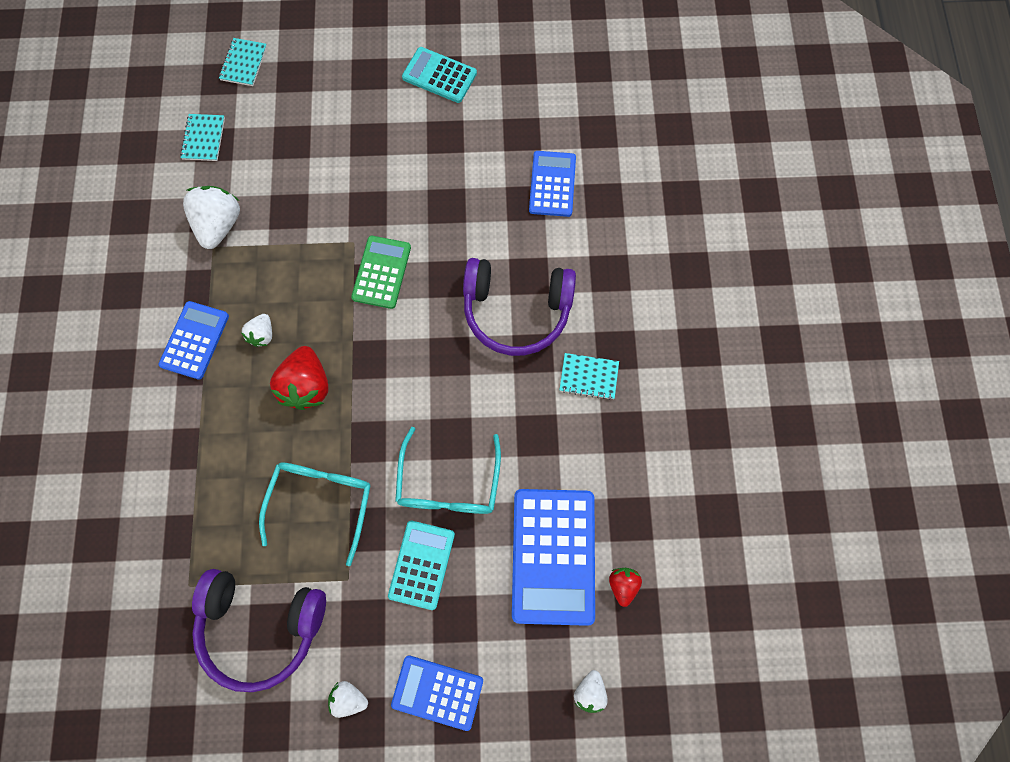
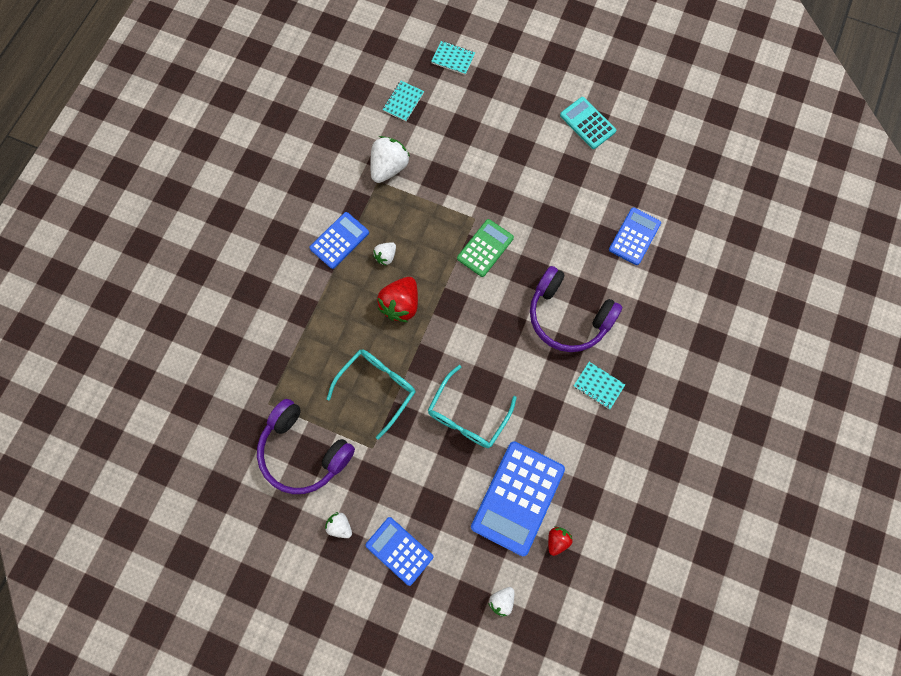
camera: 25 degrees right, 0 degrees up
turquoise notebook [219,38,267,86] -> turquoise notebook turned 75 degrees clockwise [431,41,475,75]
turquoise calculator [388,521,455,610] -> none

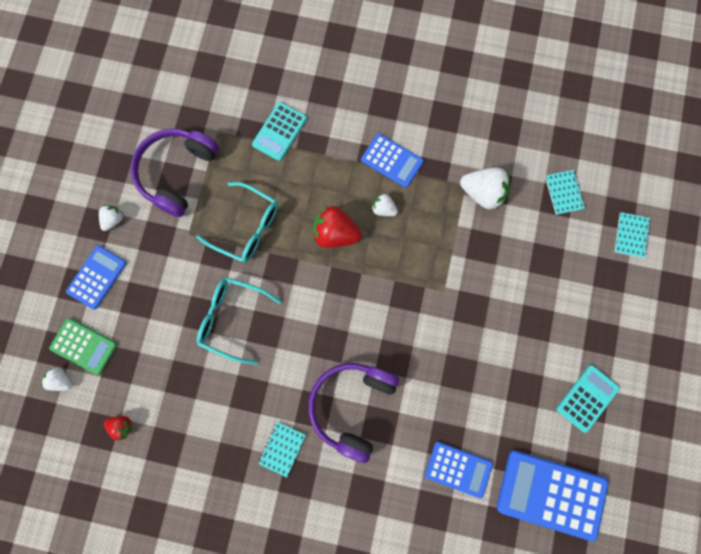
camera: 80 degrees right, 5 degrees up
turquoise notebook [382,81,424,122] -> turquoise notebook turned 60 degrees clockwise [545,170,585,215]
green calculator [457,219,514,277] -> green calculator moved to [49,318,117,375]
blue calculator [471,441,565,556] -> blue calculator moved to [497,450,609,541]
none -> turquoise calculator [252,102,307,161]

